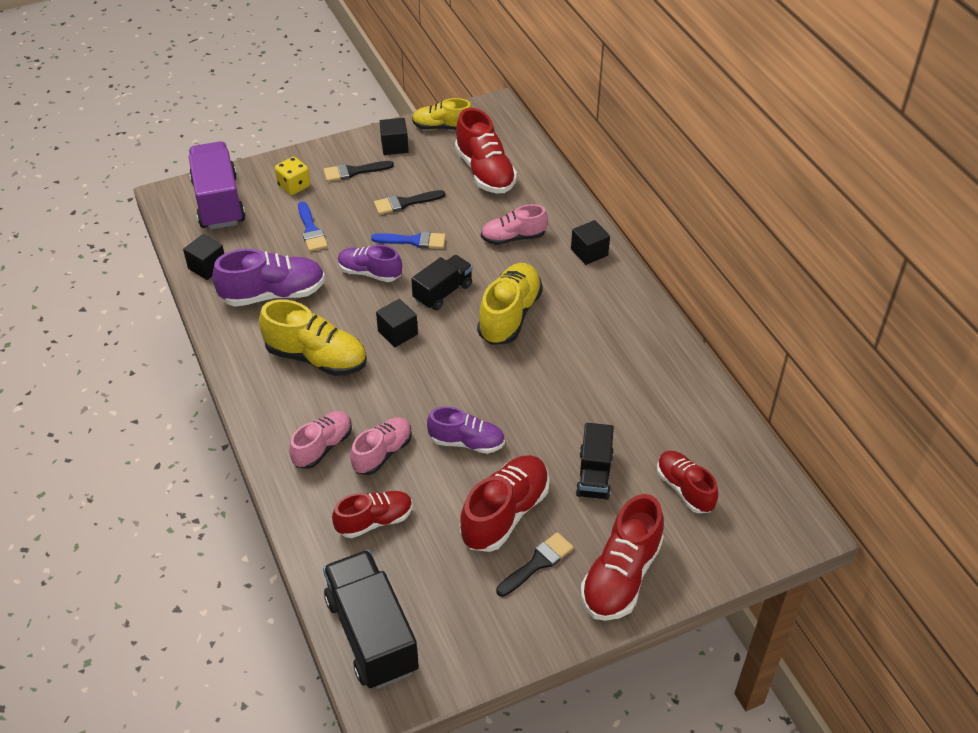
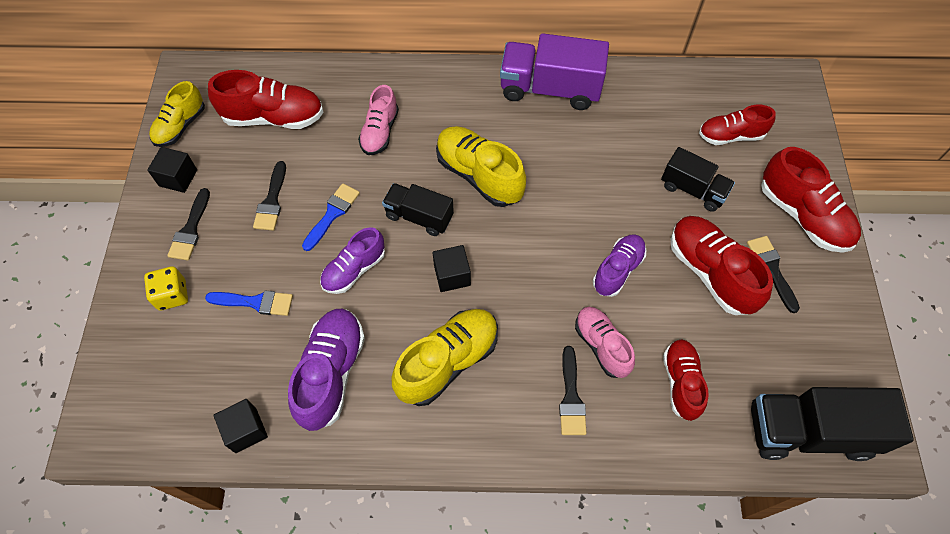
camera: 65 degrees left, 15 degrees up
purple truck [189,141,245,230] -> purple truck moved to [500,33,609,110]
pink shoe [289,411,352,469] -> black brush [559,346,587,435]
black truck [411,255,473,310] -> black truck turned 45 degrees counterclockwise [382,183,454,236]
black cube [571,220,610,265] -> none

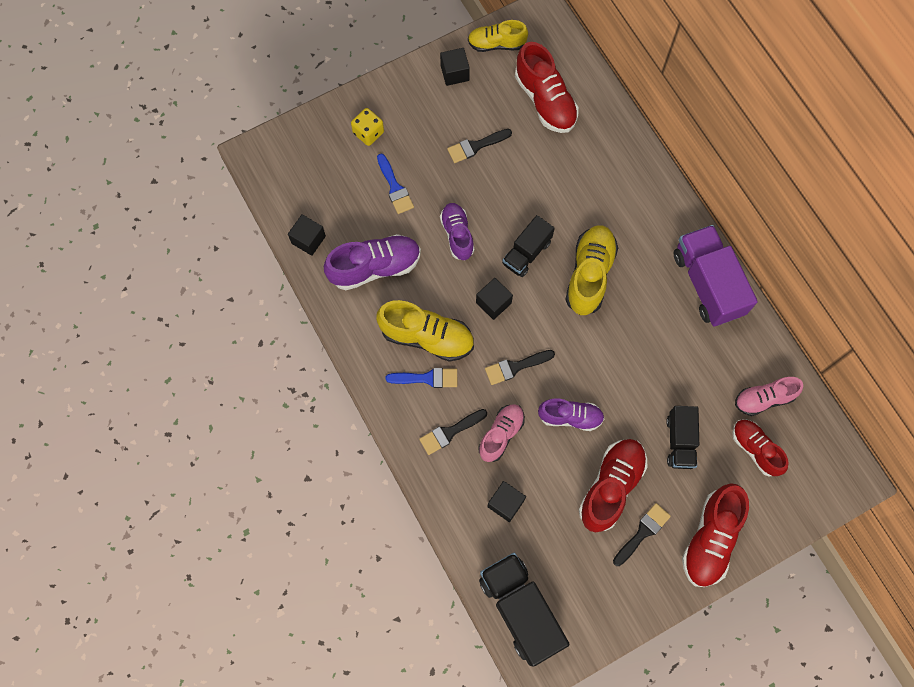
camera: 60 degrees right, 10 degrees up
black brush [167,188,210,261] -> black brush moved to [485,350,555,385]
blue brush [302,183,360,251] -> blue brush moved to [386,368,457,388]
purple shoe [320,227,385,294] -> purple shoe turned 60 degrees clockwise [440,203,474,260]
pink shoe [358,85,399,155] -> pink shoe moved to [735,377,803,416]
black truck [382,183,454,236] -> black truck turned 135 degrees counterclockwise [502,215,555,277]
red shoe [663,339,709,421] -> black cube [487,481,526,522]

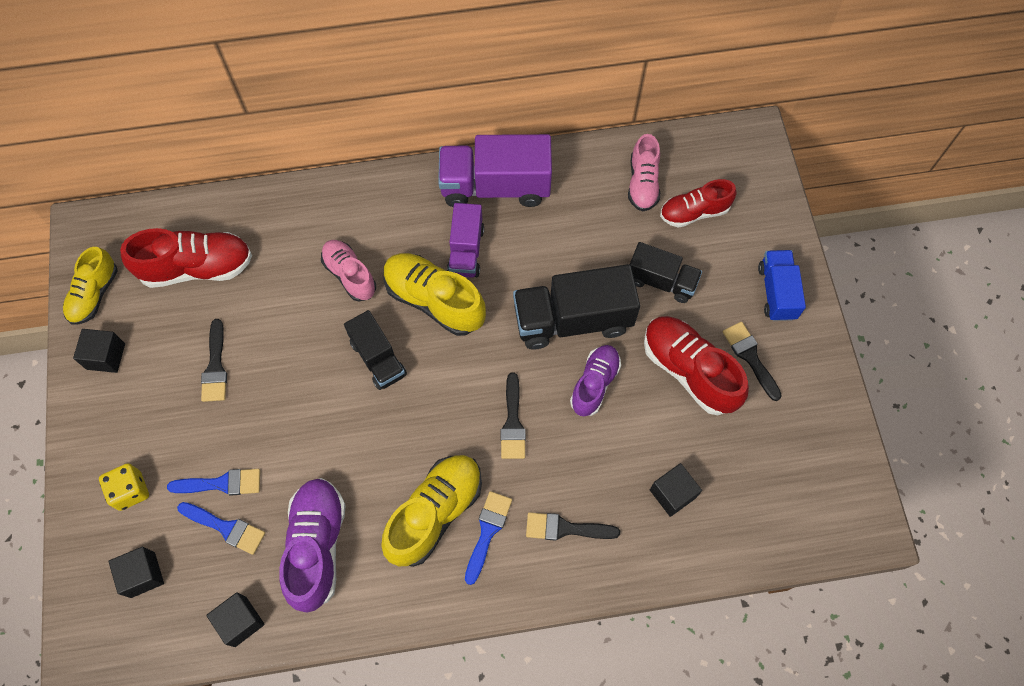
camera: 70 degrees left, 5 degrees down
black brush [419,409,487,455] -> black brush turned 105 degrees clockwise [526,512,620,541]
purple shoe [440,203,474,260] -> none
black cube [476,278,513,320] -> black cube moved to [108,547,164,598]
pink shoe [478,404,525,462] -> pink shoe moved to [321,240,376,301]
black truck [479,553,570,667] -> black truck moved to [513,264,640,350]
red shoe [682,483,749,587] -> blue truck [758,250,806,321]
none -> blue brush [177,502,265,555]
none -> purple truck [447,203,484,278]

